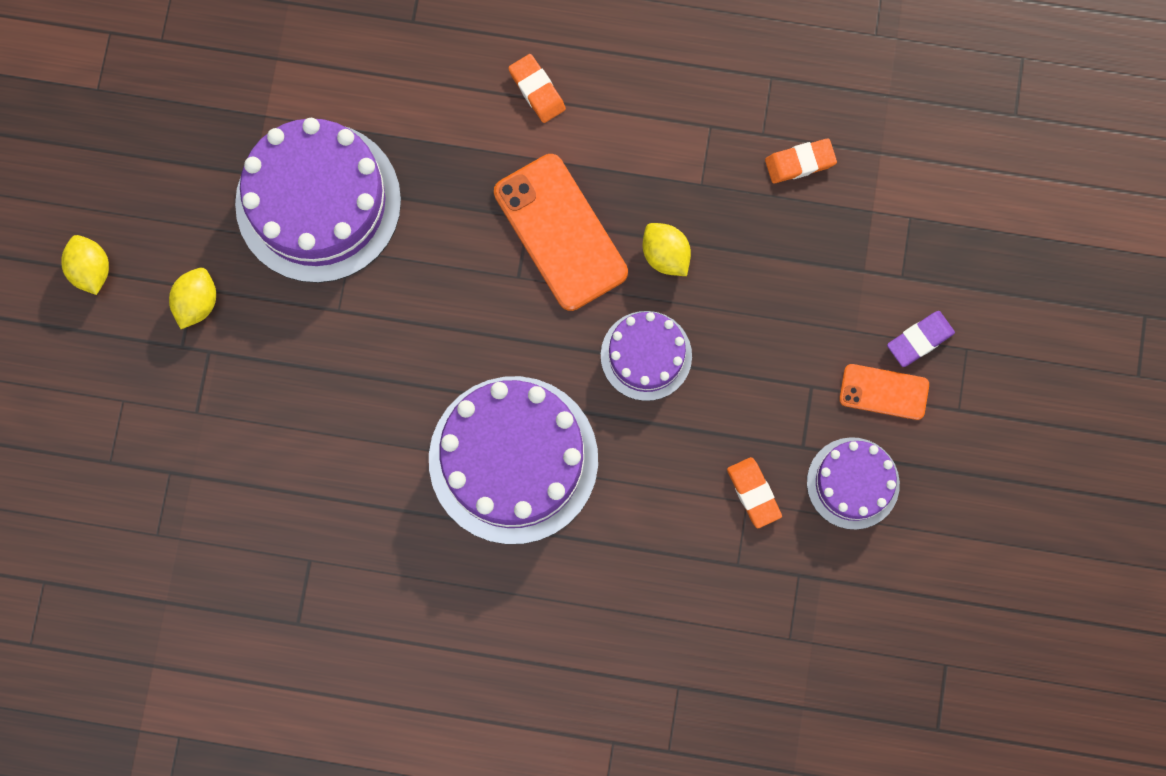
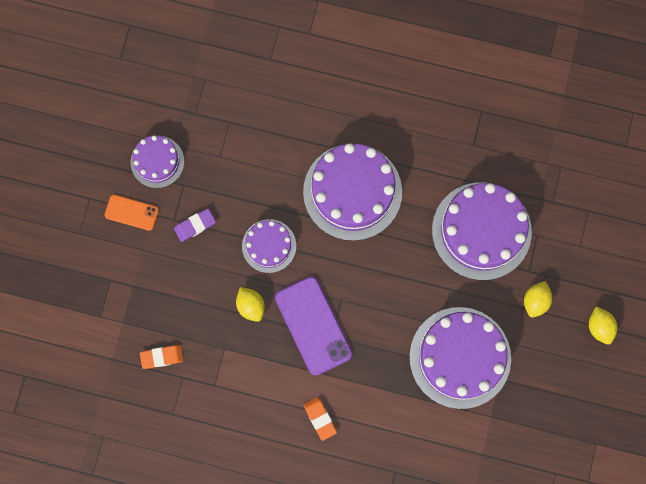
camera: 175 degrees left, 0 degrees up
orange phone [494,154,628,311] -> purple phone [275,276,352,375]
orange eraser [727,457,782,528] -> none
purple eraser [887,311,955,367] -> purple eraser moved to [174,208,216,242]
none -> purple cake [432,182,532,280]

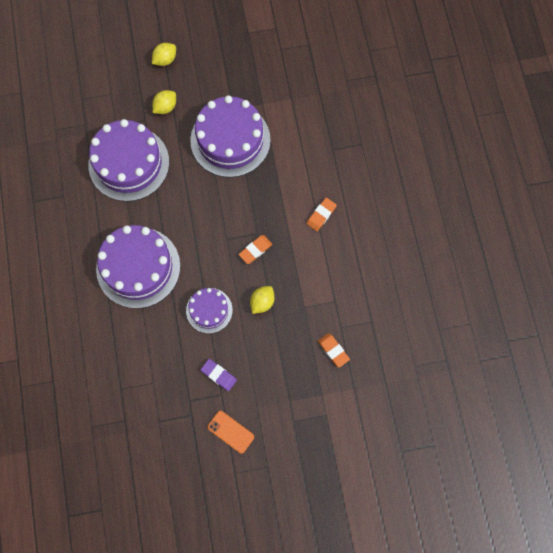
camera: 115 degrees left, 5 degrees down
orange phone [105,195,159,231] -> orange phone turned 45 degrees counterclockwise [207,411,254,454]
purple cake [131,135,184,188] -> none
purple phone [275,276,352,375] -> orange eraser [239,235,272,264]
yellow lemon [524,281,552,318] -> yellow lemon turned 45 degrees counterclockwise [152,90,176,114]

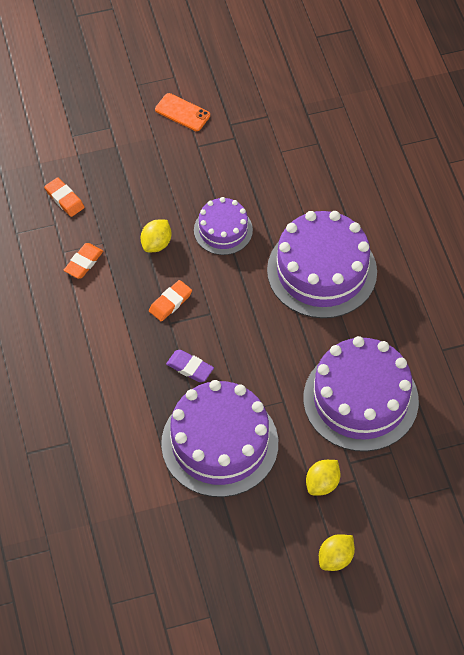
camera: 175 degrees right, 15 degrees down
purple eraser [201,359,237,391] -> purple eraser moved to [166,350,214,382]
orange eraser [306,198,337,231] -> orange eraser moved to [64,243,103,279]

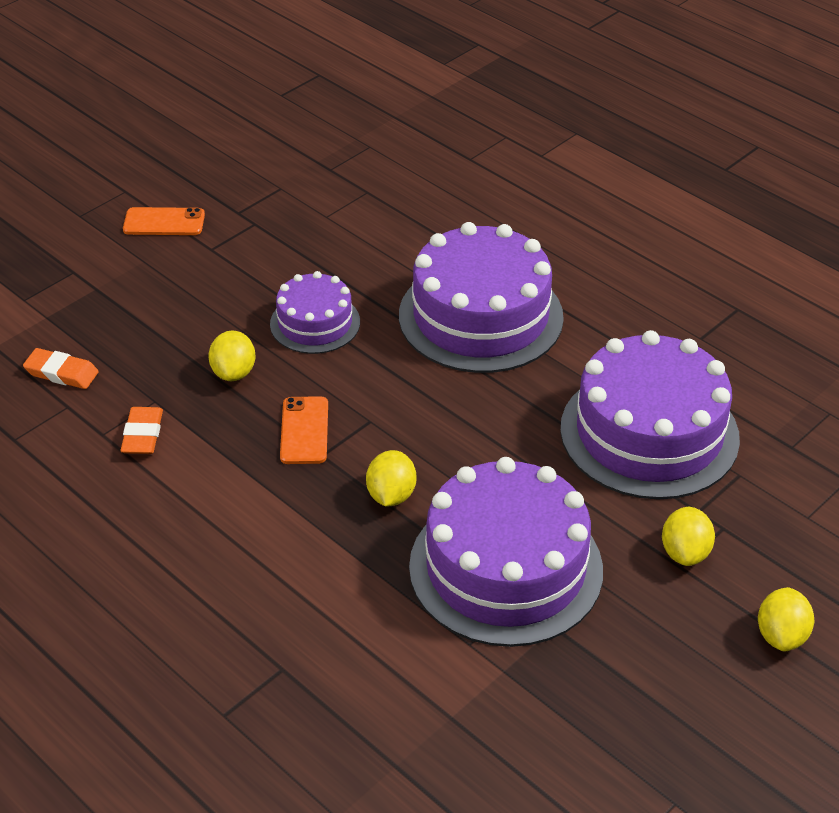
camera: 30 degrees left, 15 degrees down
orange eraser [149,280,192,321] -> orange phone [280,396,328,464]
purple eraser [166,350,214,382] -> yellow lemon [366,450,416,506]

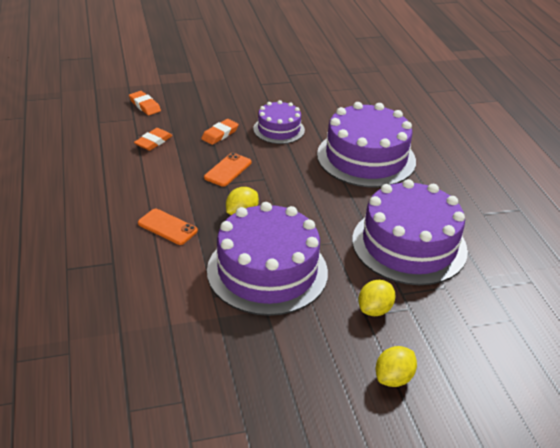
camera: 30 degrees right, 5 degrees down
orange phone [123,207,205,235] -> orange phone moved to [138,209,198,245]
yellow lemon [208,331,255,381] -> orange eraser [201,119,239,145]

